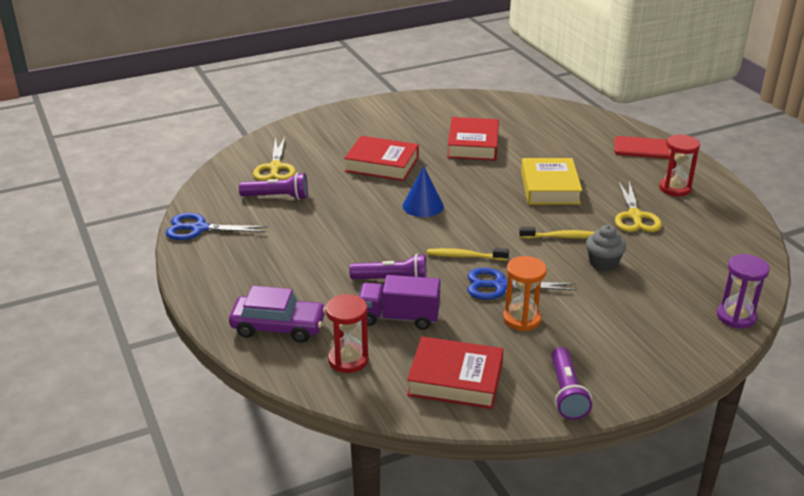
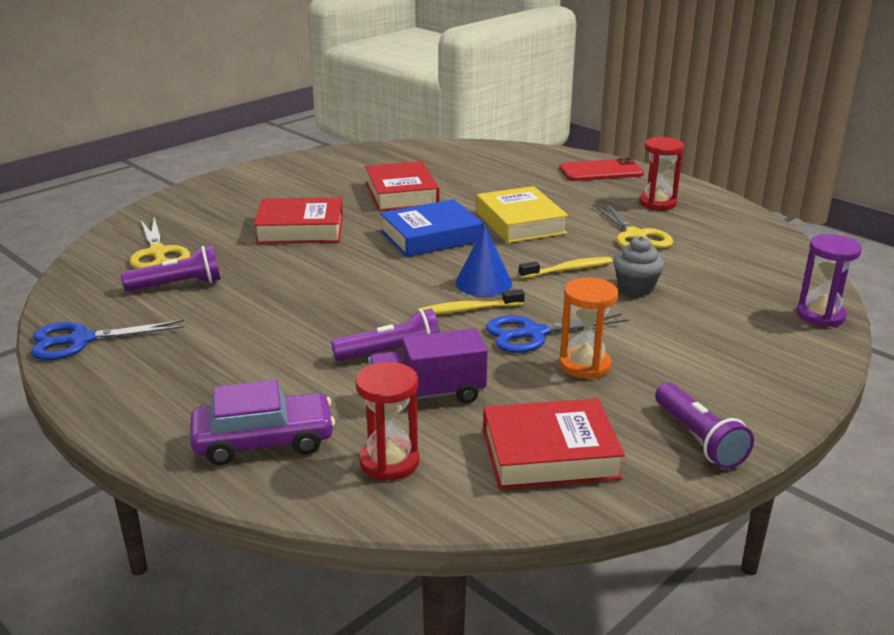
camera: 20 degrees left, 5 degrees down
blue cone [402,166,444,217] -> blue cone moved to [455,226,512,296]
none -> blue book [380,199,483,257]

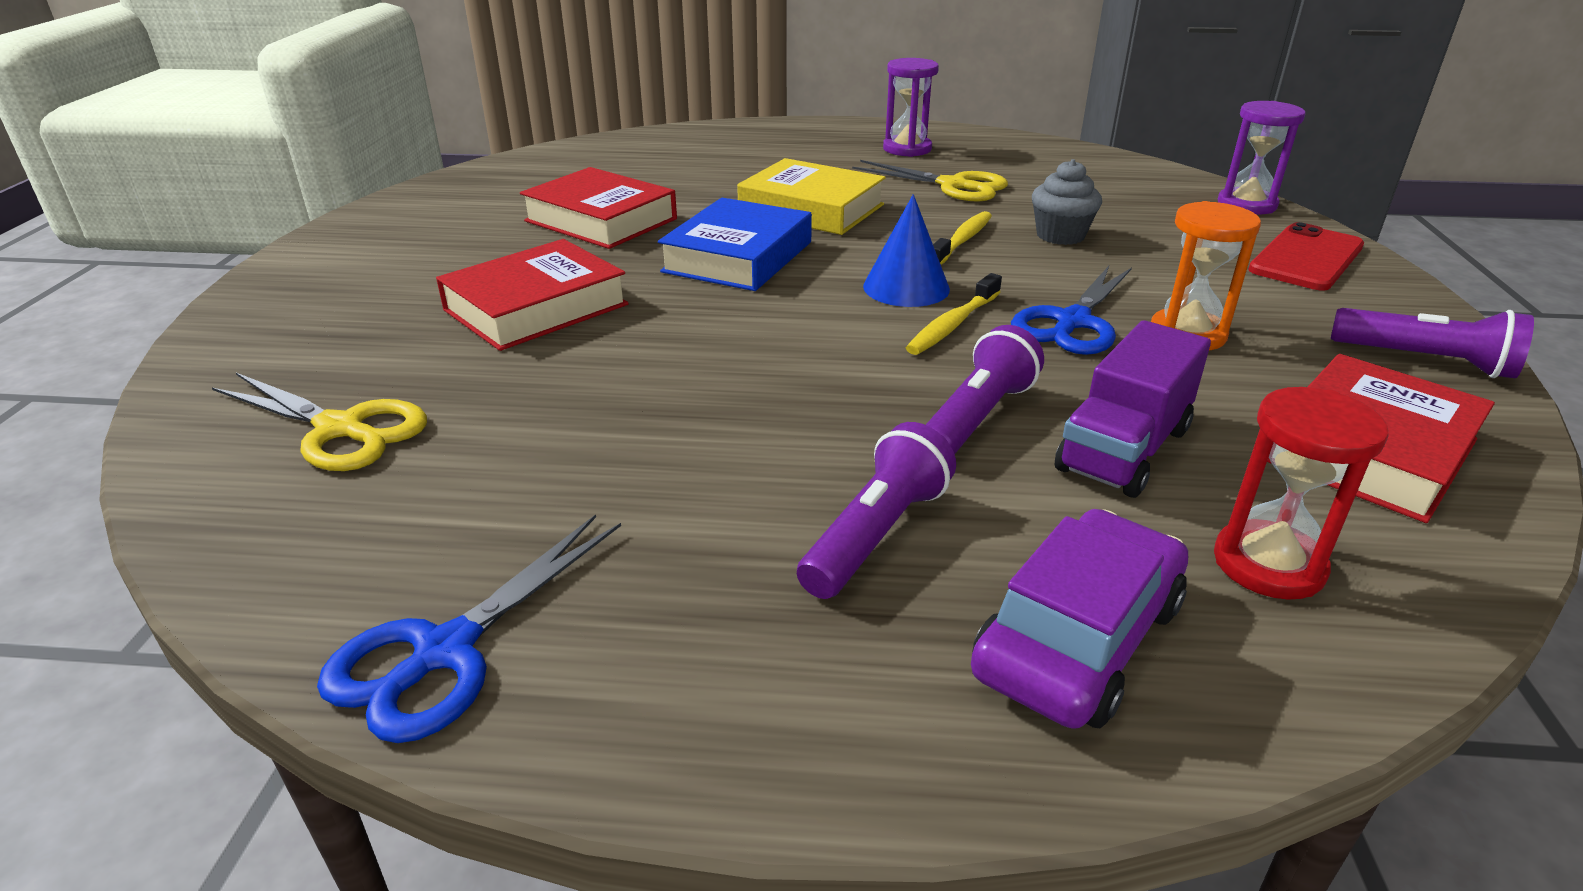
camera: 40 degrees left, 5 degrees up
purple flashlight [121,245,221,291] -> purple flashlight moved to [797,422,956,599]
red phone [559,158,644,181] -> red phone moved to [1248,222,1364,291]
red hourglass [639,137,684,210] -> purple hourglass [883,58,939,157]

